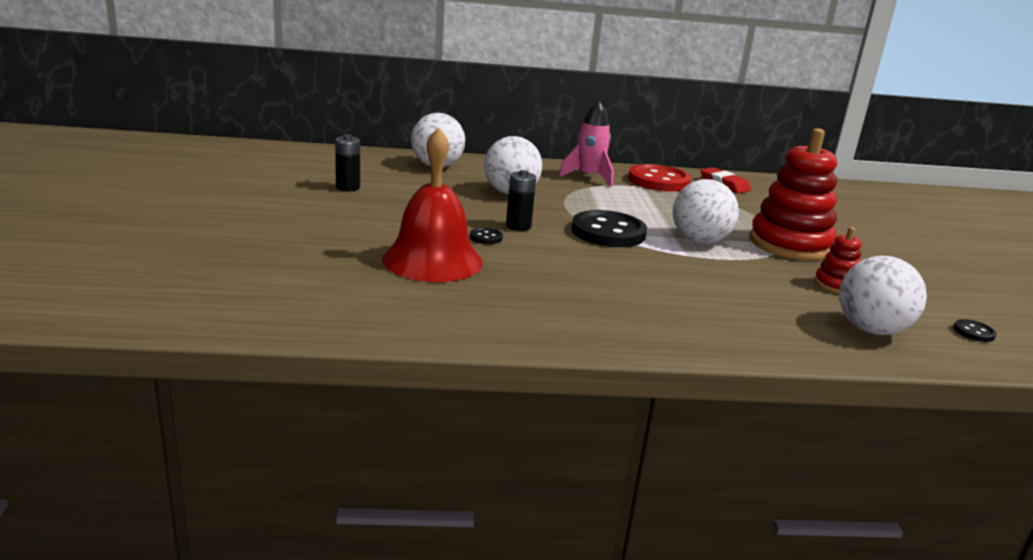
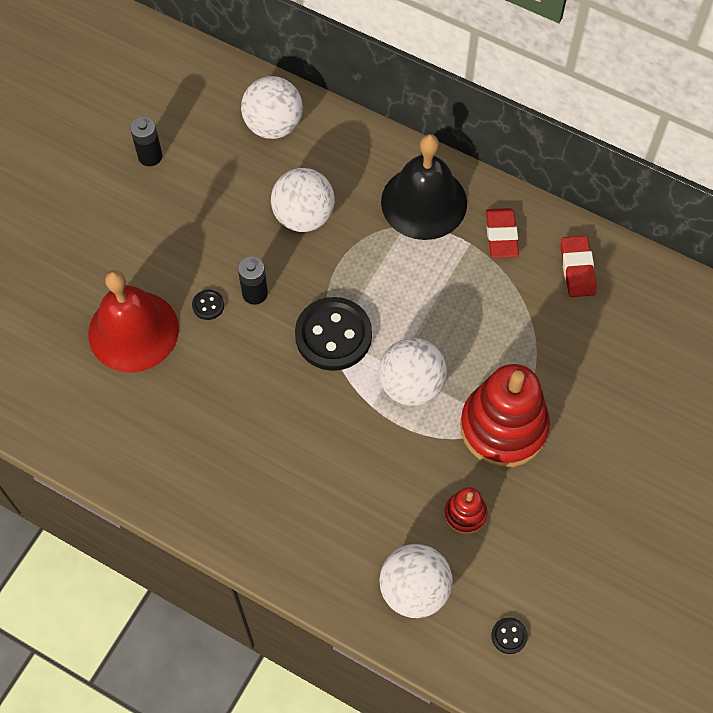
camera: 35 degrees right, 40 degrees up
pink rocket [559,101,614,187] -> black bell [381,134,467,240]
red button [628,164,691,192] -> red eraser [486,208,519,258]

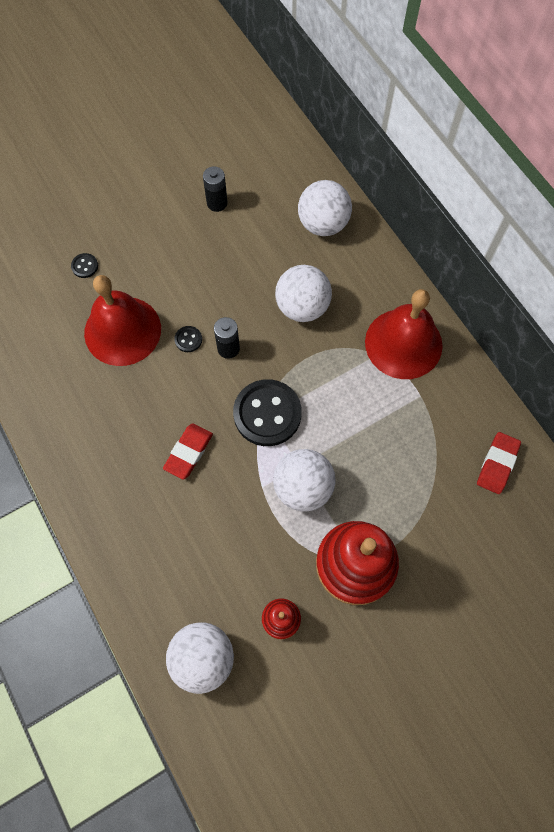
camera: 30 degrees right, 5 degrees up
black bell [381,134,467,240] -> red bell [365,289,443,379]
red eraser [486,208,519,258] -> red eraser moved to [163,423,213,480]
black button [491,617,528,654] -> black button moved to [71,253,98,278]

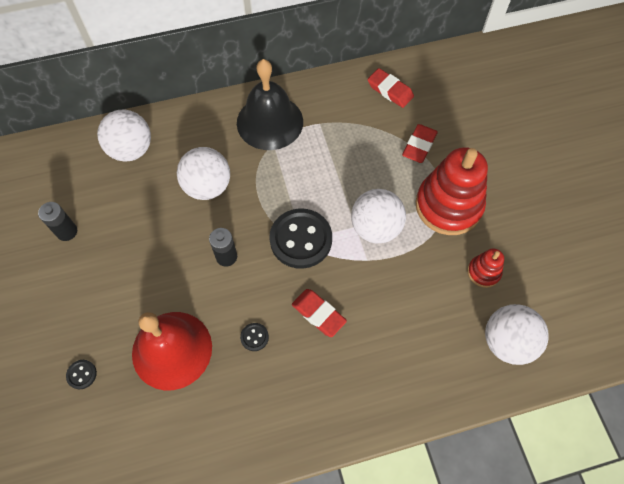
camera: 75 degrees left, 5 degrees down
black button [174,326,202,352] -> black button moved to [240,323,269,351]
red bell [365,289,443,379] -> black bell [237,59,303,150]
none -> red eraser [402,124,438,163]

